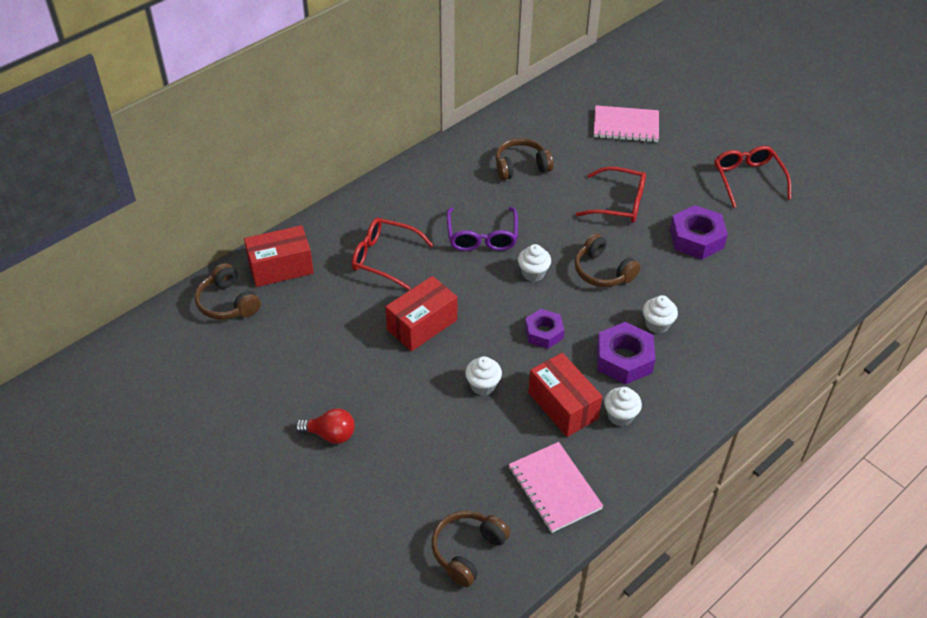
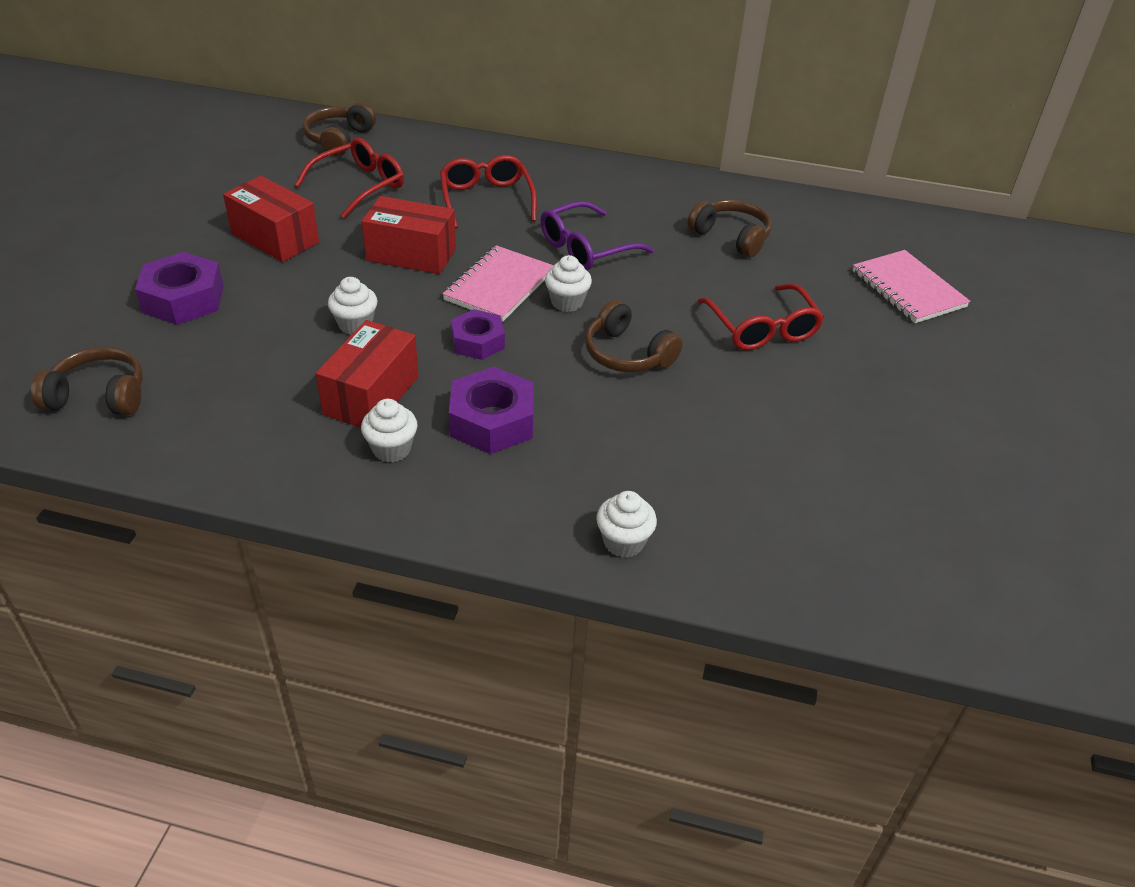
camera: 55 degrees right, 5 degrees down
red box [244,225,314,287] -> red box moved to [223,176,319,262]
red light bulb [295,408,355,444] -> none
pink notebook [509,442,603,533] -> pink notebook moved to [443,245,554,322]
brown headphones [575,233,641,287] -> brown headphones turned 60 degrees counterclockwise [585,300,683,372]
white cupcake [643,295,678,334] -> white cupcake moved to [596,491,657,558]
purple nut [670,205,728,259] -> purple nut moved to [135,252,224,325]
red glasses [714,146,791,208] -> red glasses moved to [295,138,404,219]

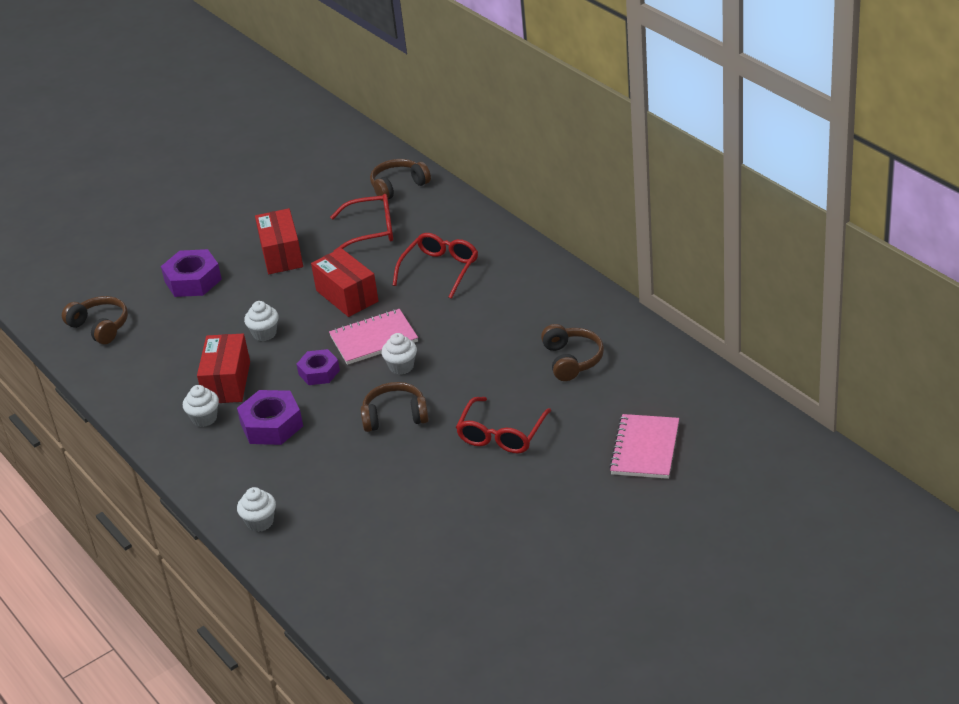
camera: 45 degrees right, 5 degrees down
red box [316,320,419,428] -> red box turned 60 degrees counterclockwise [197,334,250,403]
purple glasses [540,201,654,270] -> none
brown headphones [585,300,683,372] -> brown headphones turned 90 degrees clockwise [361,382,429,432]

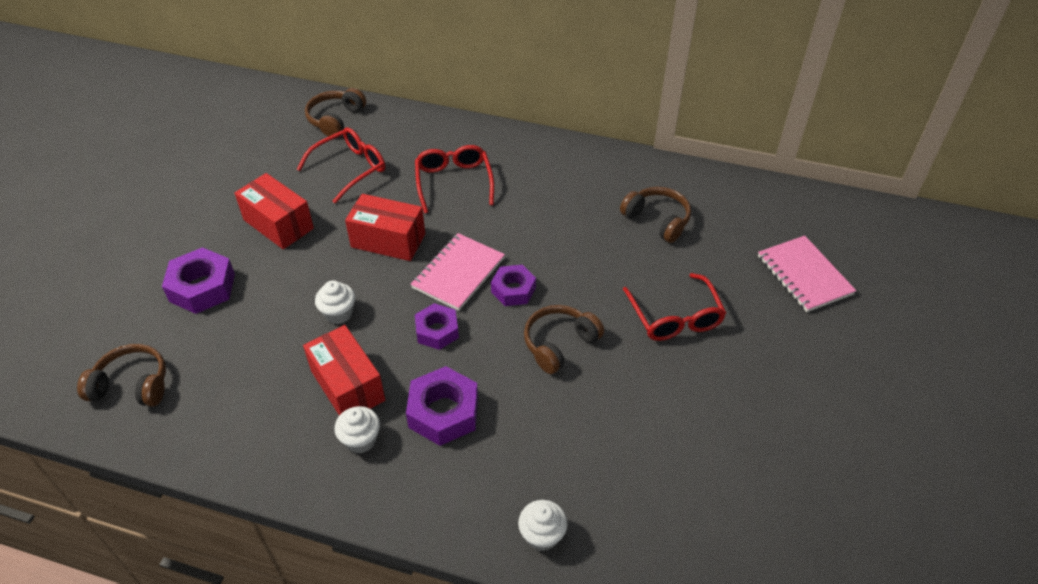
camera: 40 degrees left, 10 degrees up
white cupcake [382,333,417,375] -> purple nut [491,265,536,306]

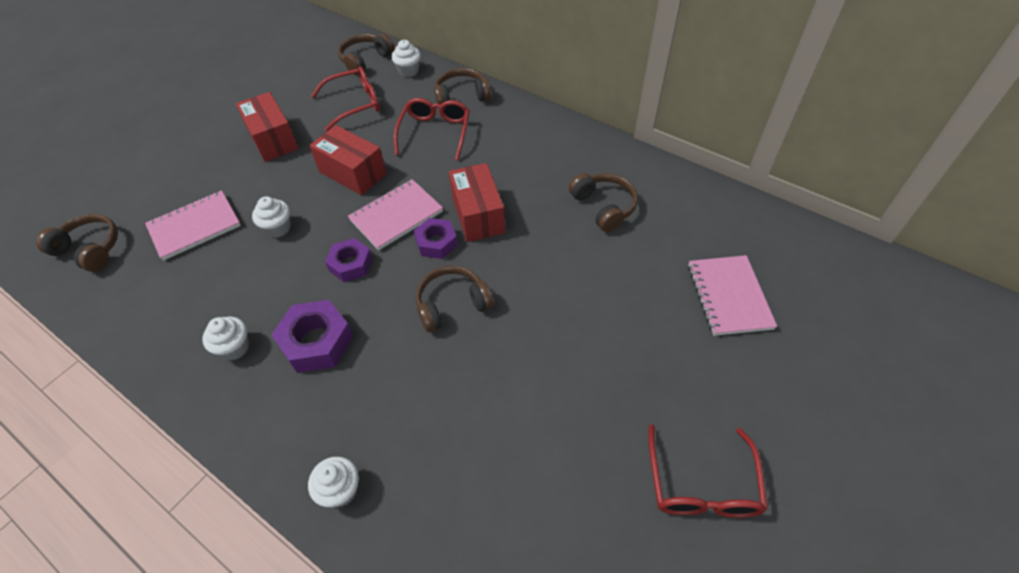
camera: 20 degrees right, 5 degrees up
purple nut [162,247,235,314] -> none
red box [303,325,385,416] -> red box moved to [449,163,505,242]
red glasses [623,273,726,341] -> red glasses moved to [648,424,768,518]
none -> pink notebook [145,190,241,261]
none -> white cupcake [392,40,421,77]
none -> brown headphones [434,68,491,105]

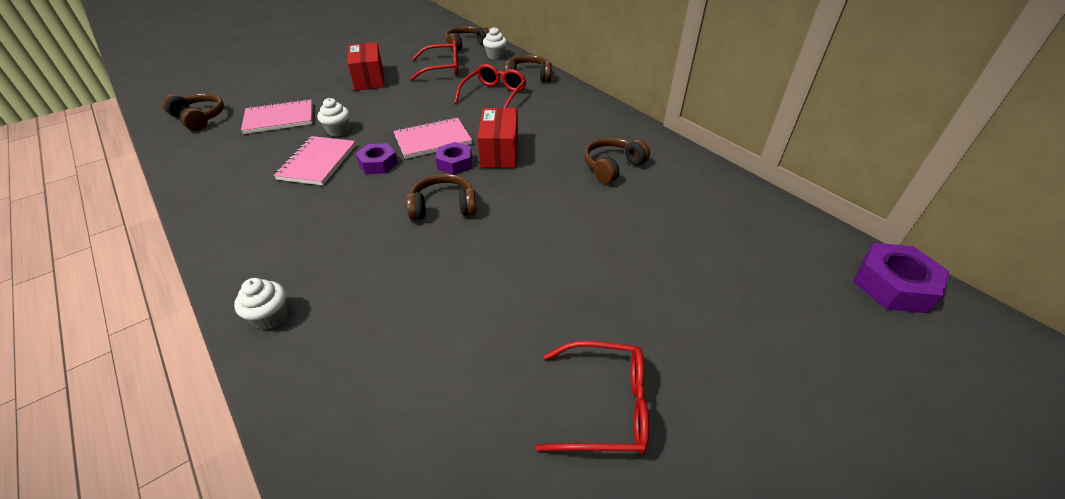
camera: 15 degrees right, 10 degrees down
white cupcake [202,317,249,360] -> none
purple nut [271,300,354,373] -> purple nut moved to [854,243,949,313]
red box [309,125,387,195] -> none
brown headphones [569,173,638,232] -> brown headphones turned 120 degrees counterclockwise [584,137,650,184]
red glasses [648,424,768,518] -> red glasses turned 105 degrees counterclockwise [536,341,649,454]
pink notebook [688,255,777,336] -> pink notebook moved to [273,136,356,185]

